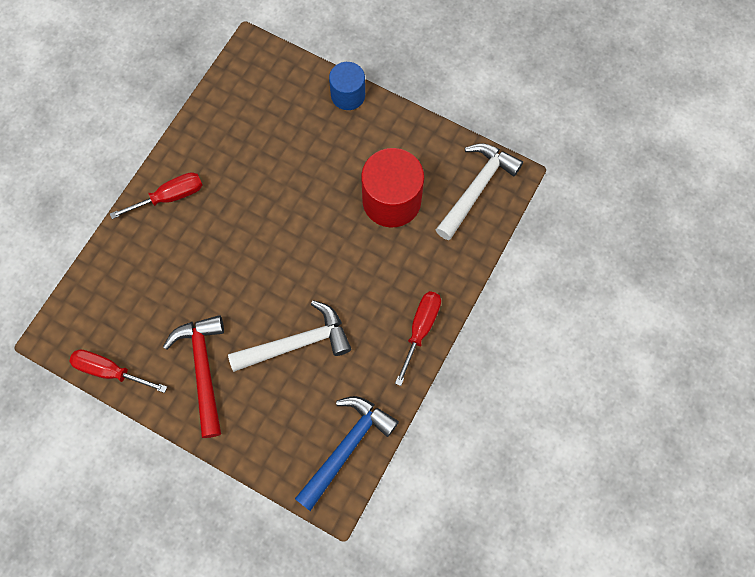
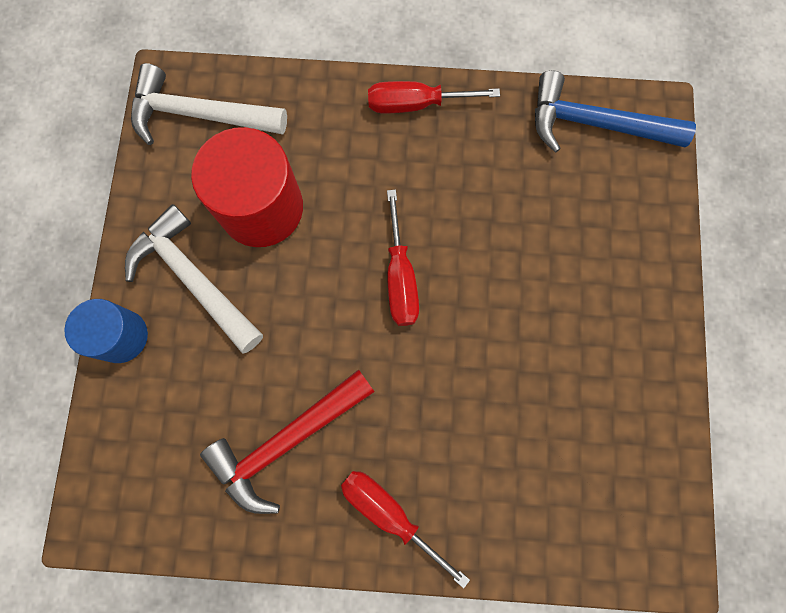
camera: 115 degrees left, 5 degrees up
red screwdriver [69,349,167,393] -> red screwdriver moved to [387,189,419,326]
red hammer [163,315,224,438] -> red hammer moved to [200,369,374,514]
white hammer [228,300,351,372] -> white hammer moved to [125,204,263,354]

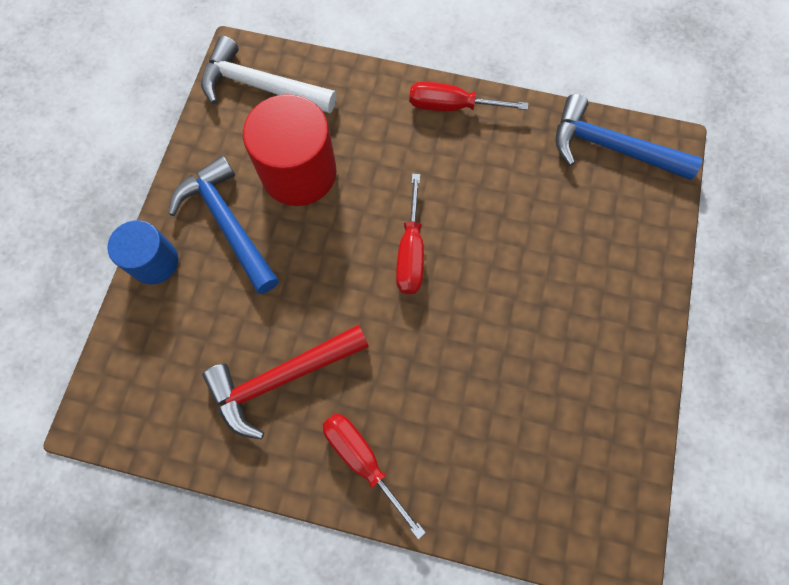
camera: 10 degrees right, 5 degrees down
white hammer [125,204,263,354] -> blue hammer [169,155,279,294]

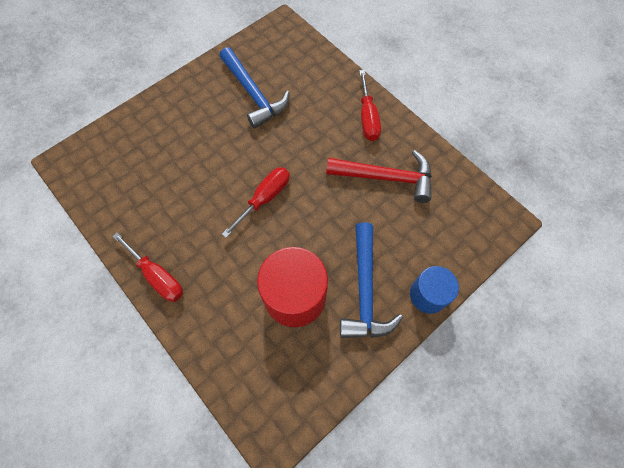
camera: 145 degrees left, 5 degrees down
white hammer [201,36,337,113] -> none
blue hammer [555,94,703,180] -> blue hammer moved to [219,47,290,129]

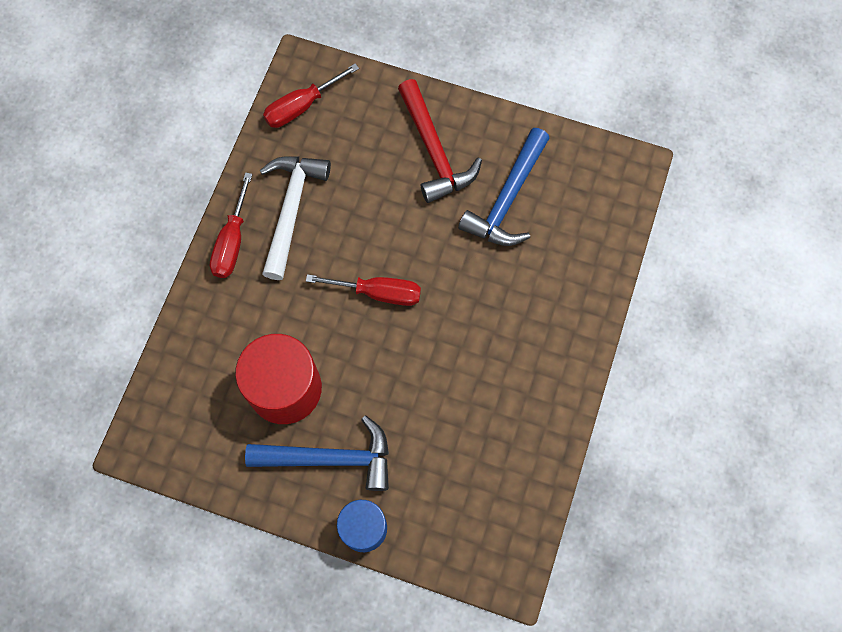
camera: 60 degrees right, 5 degrees up
red hammer [326,150,432,203] -> red hammer moved to [398,79,482,203]
blue hammer [340,222,403,338] -> blue hammer turned 150 degrees counterclockwise [245,415,389,491]
red screwdriver [359,70,381,141] -> red screwdriver moved to [263,63,359,128]
none -> white hammer [260,156,331,280]

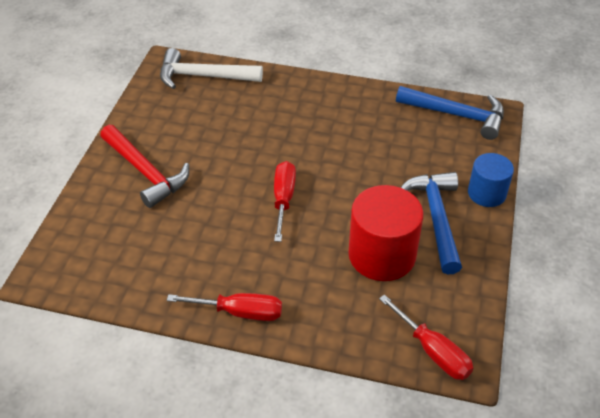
camera: 95 degrees left, 25 degrees down
white hammer [260,156,331,280] -> white hammer moved to [160,48,263,89]
red screwdriver [263,63,359,128] -> red screwdriver moved to [379,294,473,380]
red hammer [398,79,482,203] -> red hammer turned 75 degrees clockwise [100,125,189,208]
blue hammer [458,128,550,246] -> blue hammer moved to [396,86,504,140]

